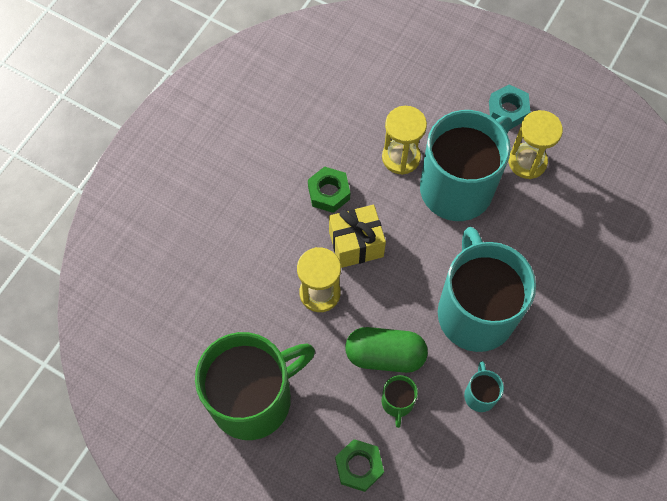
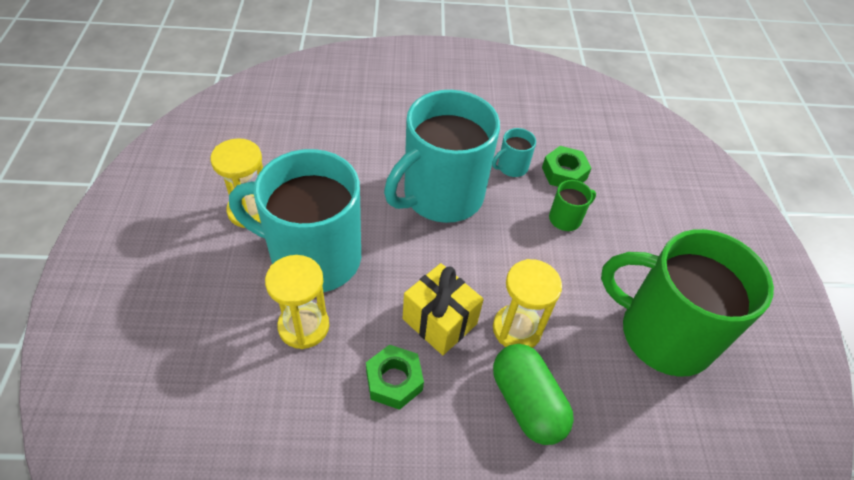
camera: 125 degrees left, 15 degrees down
green nut [335,439,384,492] -> green nut moved to [542,146,591,187]
green capsule [345,327,428,373] -> green capsule moved to [493,344,574,445]
turquoise nut [489,84,530,129] -> none

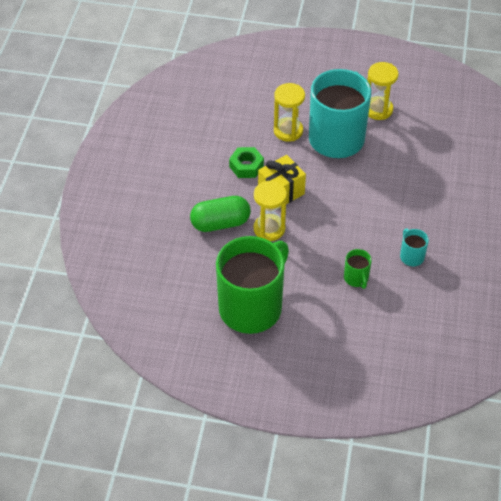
camera: 105 degrees right, 0 degrees up
turquoise mug [384,90,500,223] -> none
green nut [542,146,591,187] -> none

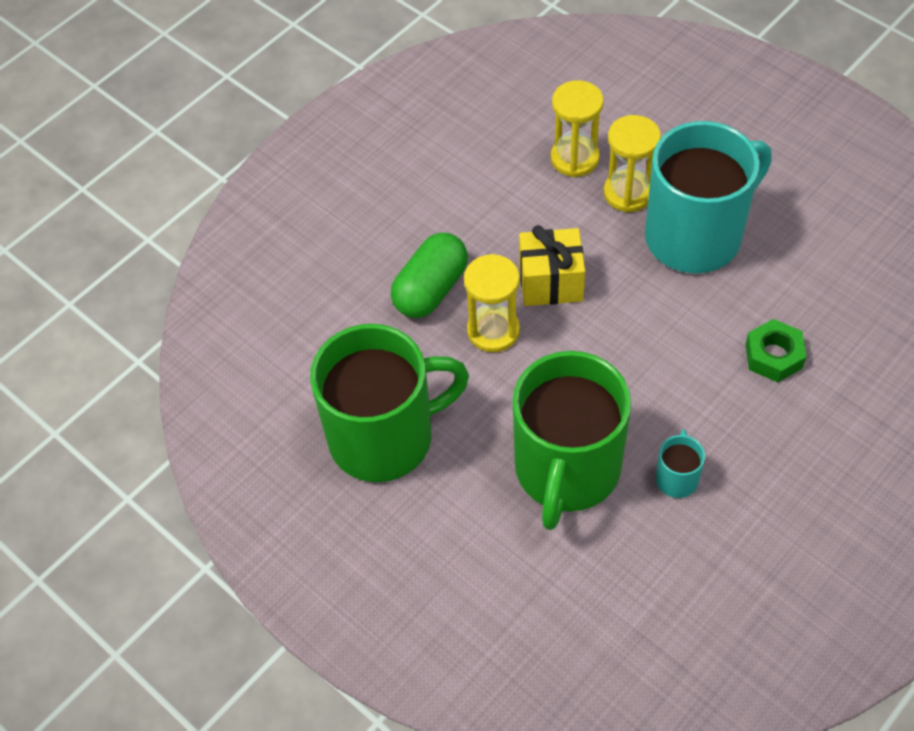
camera: 35 degrees right, 5 degrees up
green capsule [190,196,251,232] -> green capsule turned 75 degrees counterclockwise [391,233,468,318]
green nut [229,147,264,178] -> green nut moved to [745,319,806,382]
green mug [344,249,372,289] -> green mug [513,351,631,530], size x2.48
yellow hourglass [367,62,398,120] -> yellow hourglass moved to [551,80,604,177]

